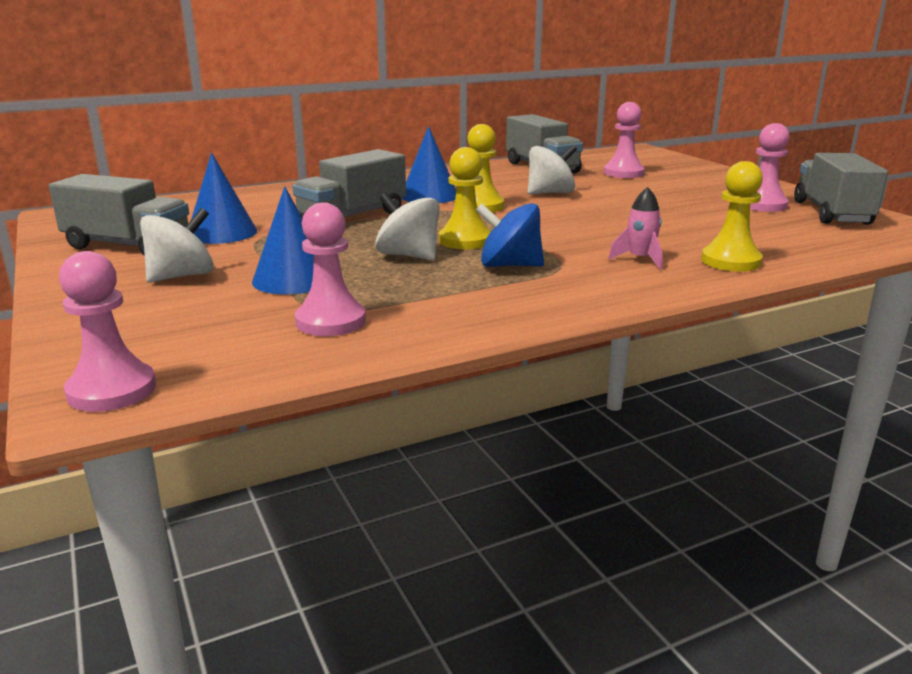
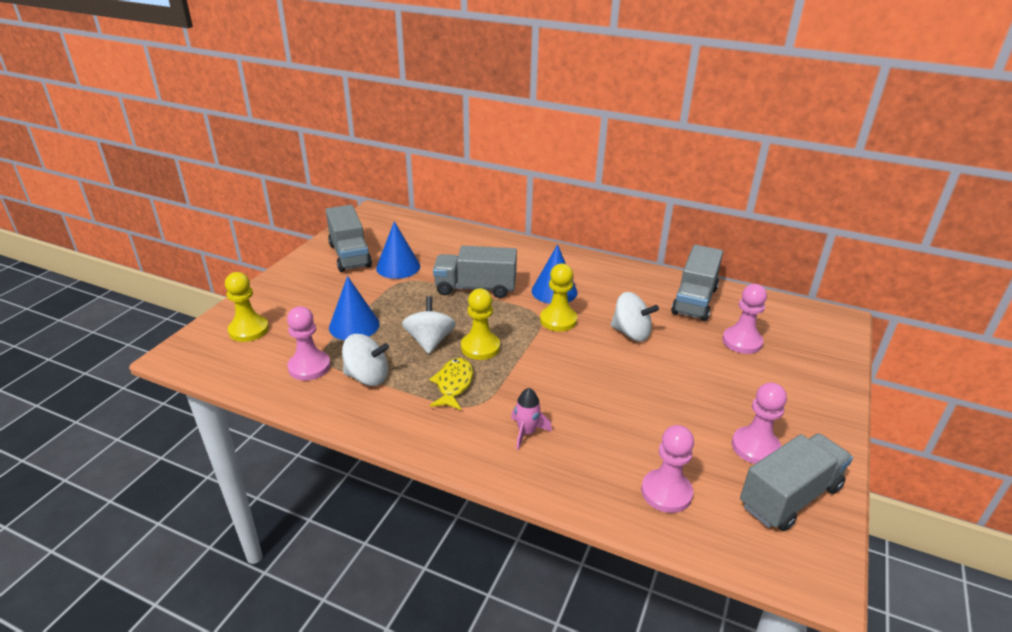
camera: 50 degrees right, 10 degrees up
pink pawn [59,251,156,412] -> pink pawn moved to [641,425,694,513]
white spinning top [140,208,214,282] -> white spinning top moved to [342,334,389,386]
blue spinning top [476,203,544,267] -> yellow fish [429,358,473,410]
yellow pawn [701,161,763,272] -> yellow pawn moved to [225,272,269,342]

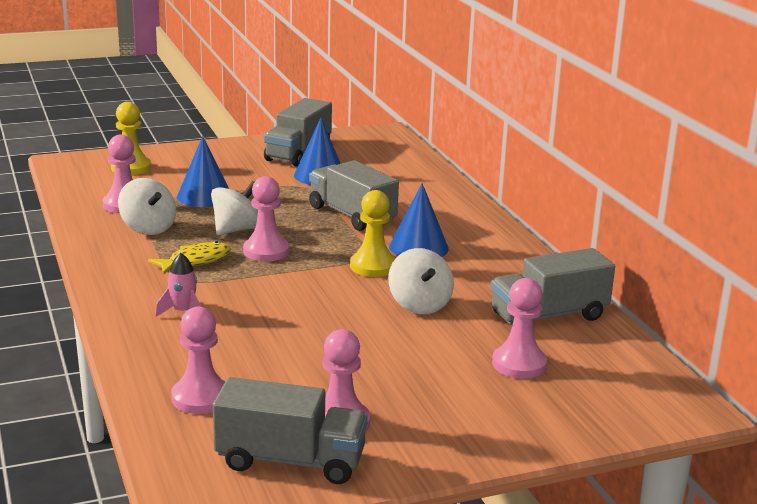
camera: 45 degrees right, 10 degrees down
yellow pawn [461,289,500,360] -> pink pawn [243,176,289,262]

